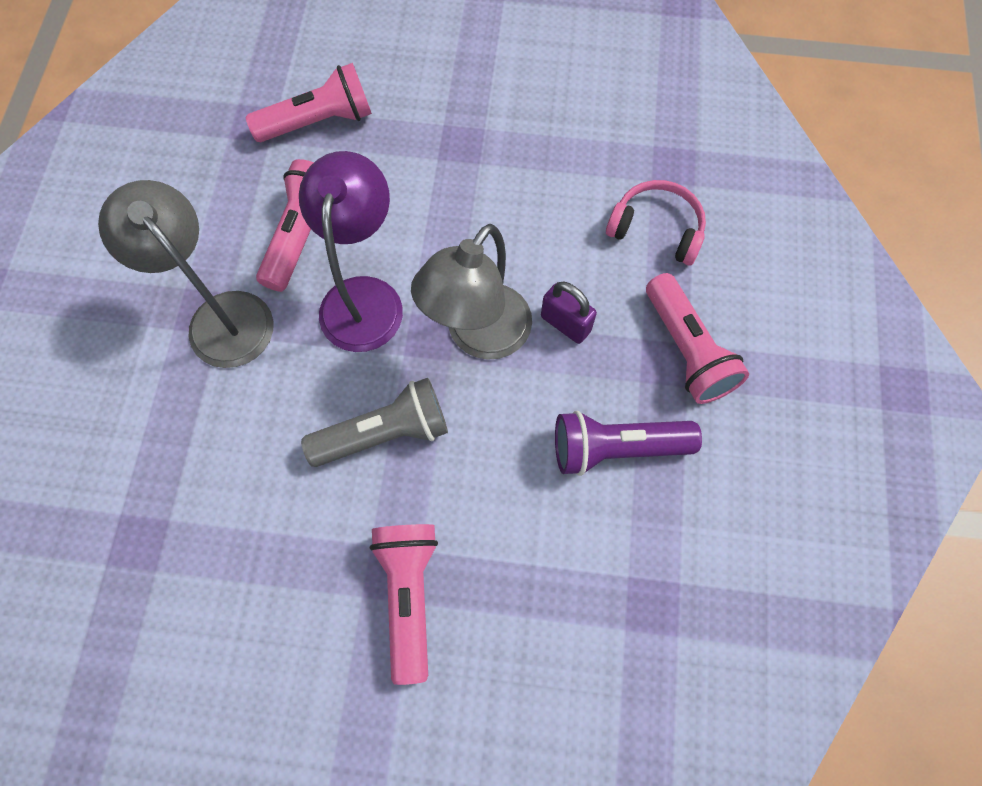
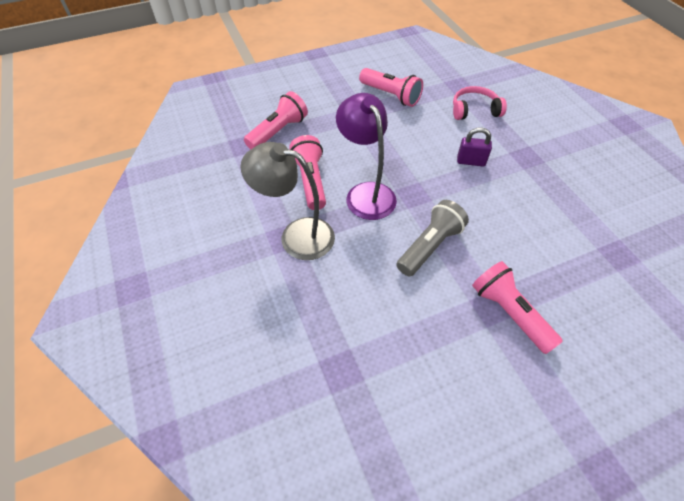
camera: 30 degrees left, 15 degrees down
grey lamp [411,224,532,360] -> none
purple flashlight [555,411,702,476] -> none
pink flashlight [646,273,749,404] -> pink flashlight moved to [359,68,423,107]

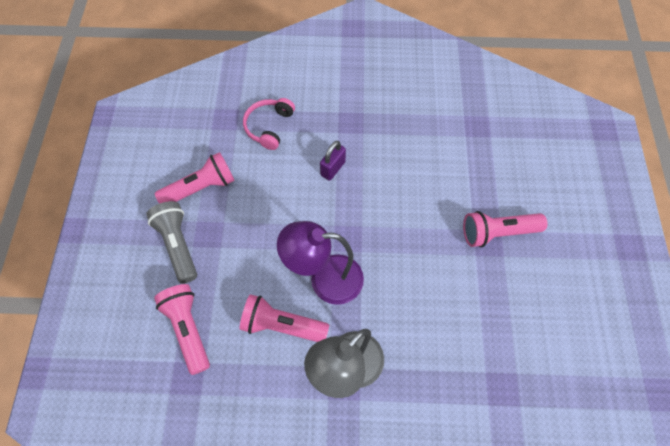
camera: 65 degrees left, 10 degrees up
grey flashlight [396,200,469,277] -> grey flashlight moved to [146,201,197,284]

